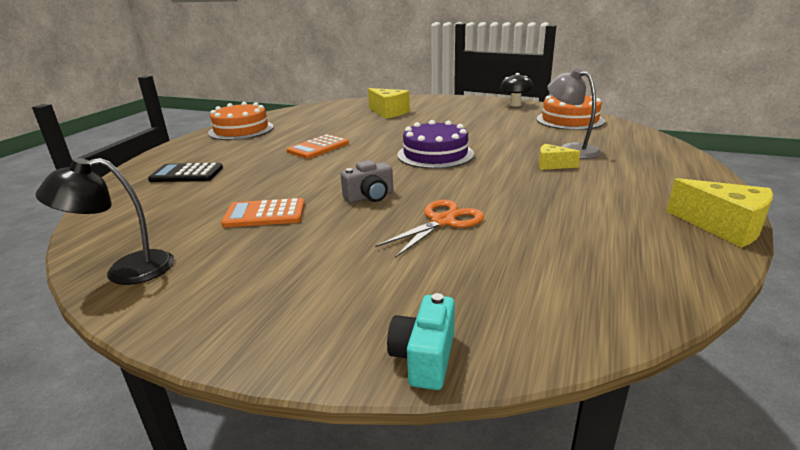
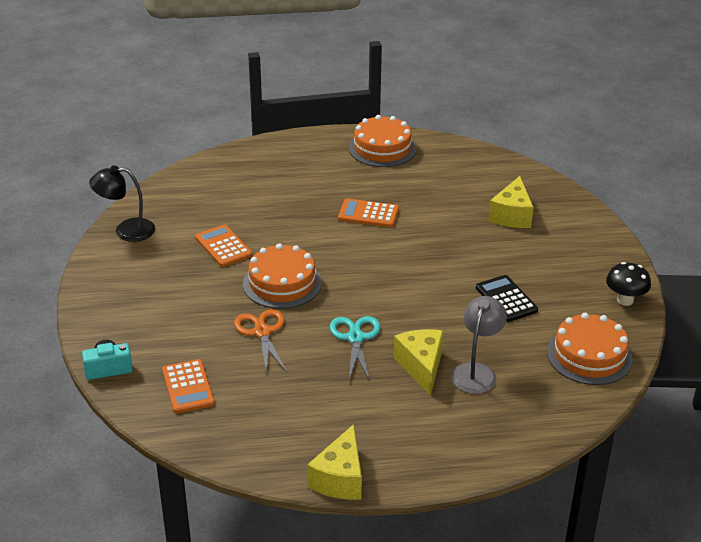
camera: 60 degrees right, 10 degrees up
black lamp [36,158,174,285] -> black lamp turned 45 degrees counterclockwise [89,166,155,242]
black calculator [148,163,223,182] -> black calculator moved to [476,275,538,322]
grey camera [340,160,393,203] -> orange cake [243,243,322,309]
orange scissors [375,200,484,258] -> orange scissors turned 120 degrees counterclockwise [234,309,287,375]
purple cake [397,120,474,169] -> none
yellow cheese [539,144,581,170] -> yellow cheese [393,329,443,396], size x1.67
none -> orange calculator [162,359,215,414]
none -> turquoise scissors [330,316,381,381]

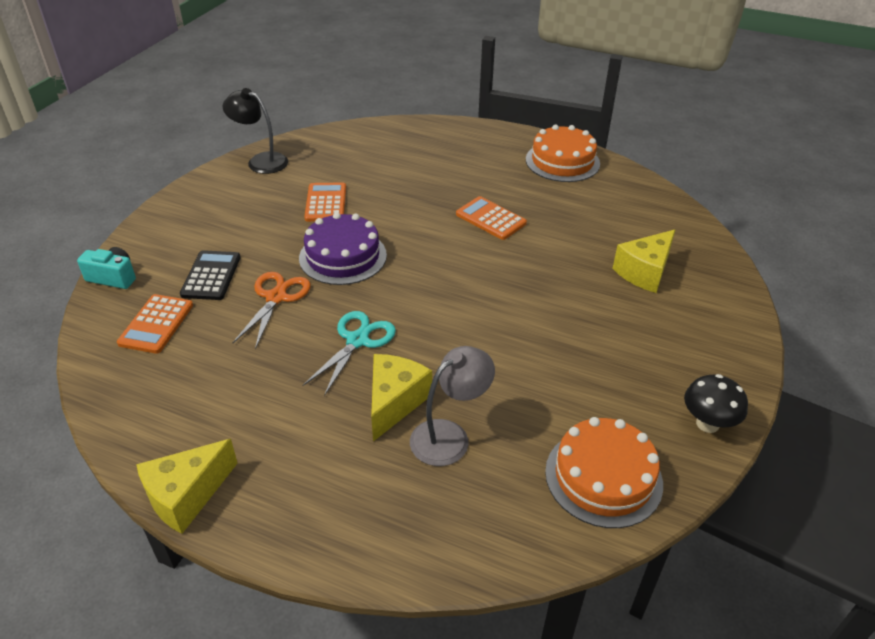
camera: 30 degrees right, 5 degrees up
orange cake [243,243,322,309] -> purple cake [299,212,387,285]
black calculator [476,275,538,322] -> black calculator moved to [180,250,240,300]

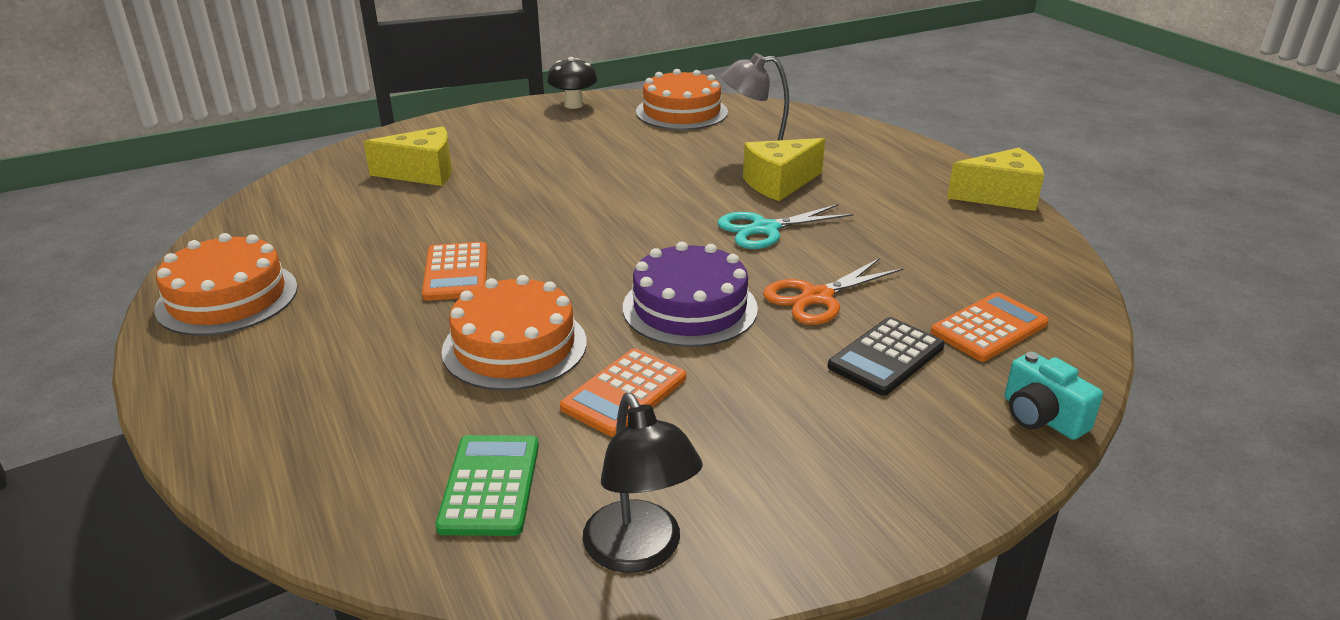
camera: 140 degrees left, 10 degrees down
none -> green calculator [435,435,539,536]
none -> orange cake [441,275,587,390]

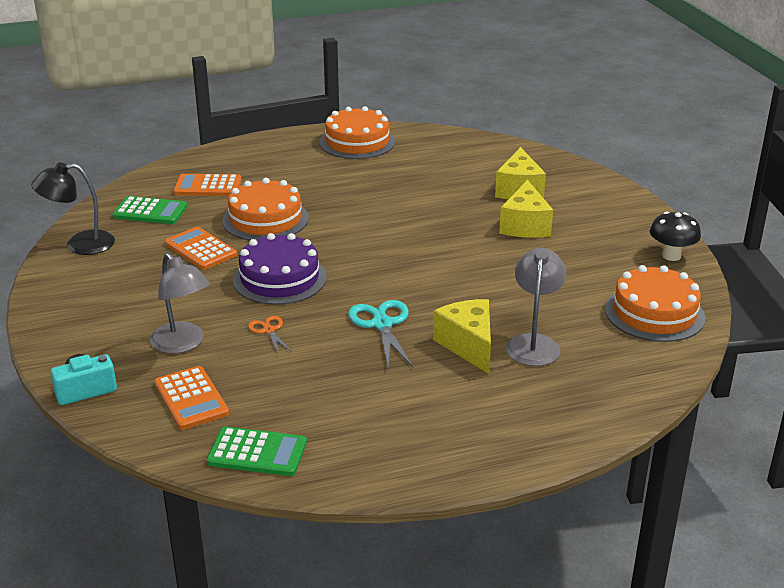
camera: 100 degrees right, 0 degrees up
orange calculator [422,242,488,301] -> orange calculator moved to [173,174,242,196]
orange scissors [763,258,903,325] -> orange scissors [248,316,292,355], size x0.57
black calculator [828,317,945,396] -> grey lamp [150,253,210,354]
yellow cheese [947,148,1044,211] -> yellow cheese moved to [499,180,553,238]
none -> green calculator [206,427,307,476]

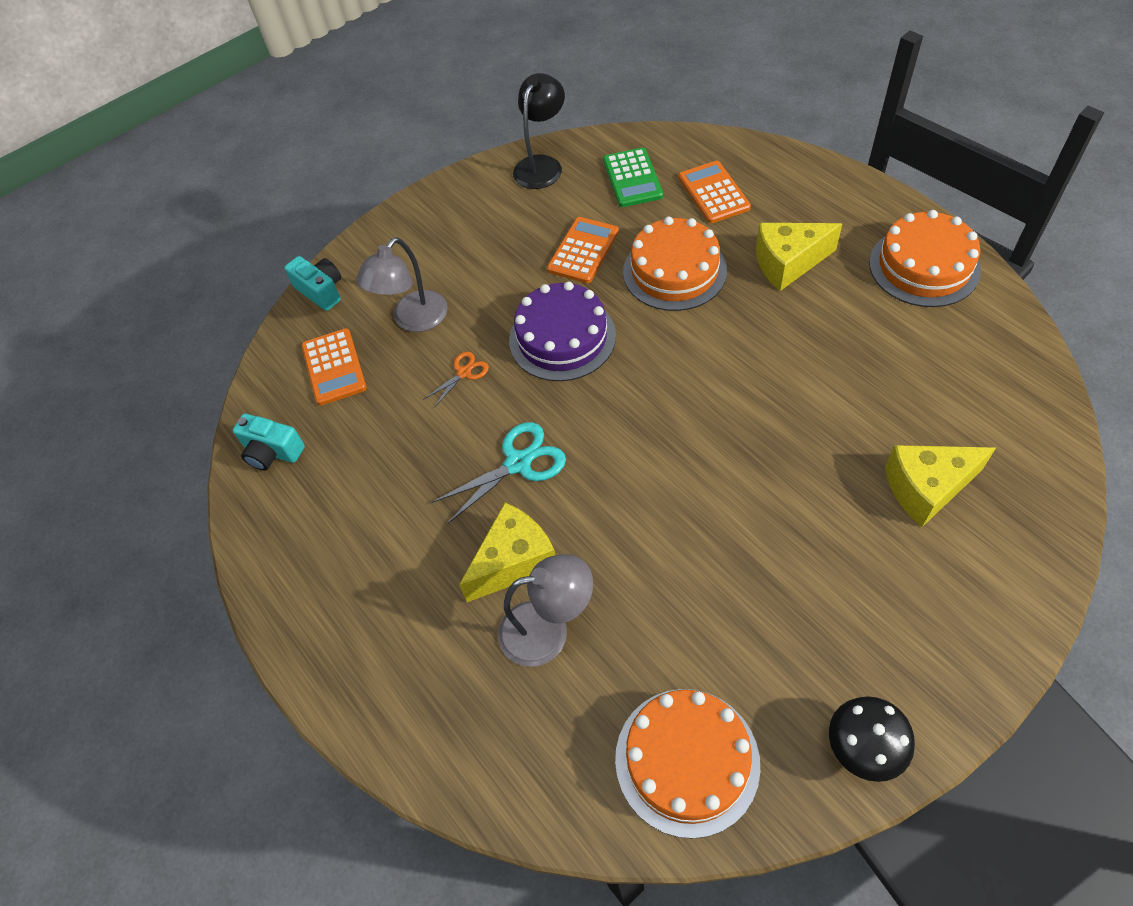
camera: 75 degrees right, 25 degrees up
black lamp [31,162,115,255] -> black lamp turned 60 degrees clockwise [513,73,565,189]
orange calculator [154,366,229,430] -> orange calculator turned 60 degrees counterclockwise [301,328,367,406]
green calculator [206,427,307,476] -> turquoise camera [233,414,305,471]
yellow cheese [499,180,553,238] -> yellow cheese moved to [756,223,842,291]

